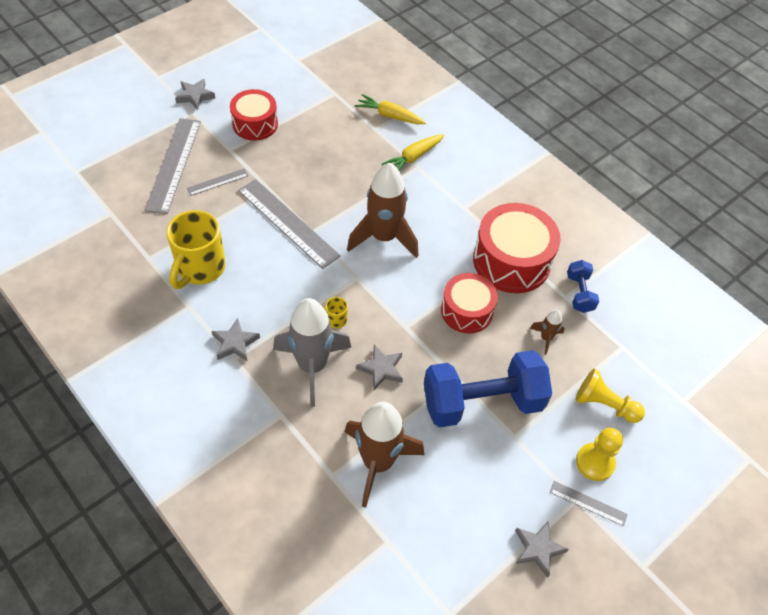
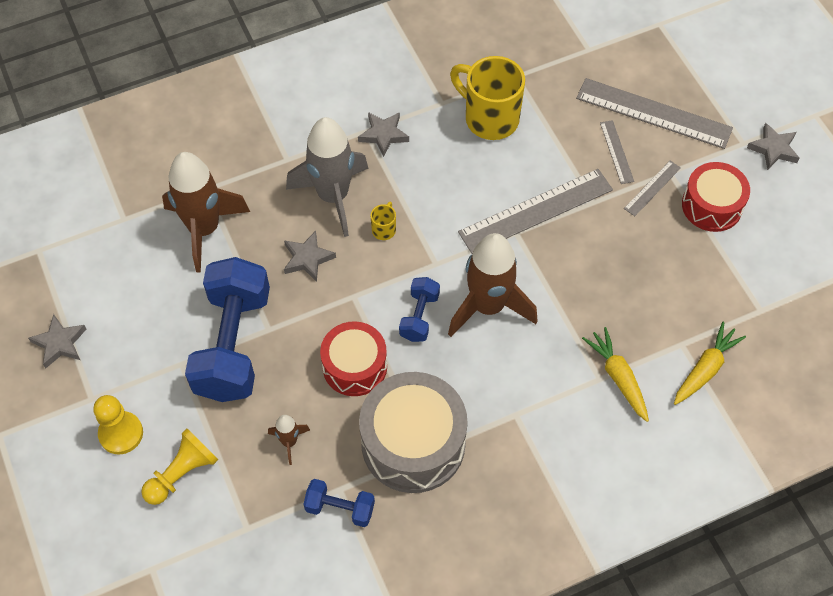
camera: 110 degrees right, 5 degrees up
red drum [473,203,561,293] -> grey drum [359,372,468,493]
grey ruler [550,481,628,526] -> grey ruler moved to [624,161,681,216]
none -> blue dumbbell [399,277,440,342]

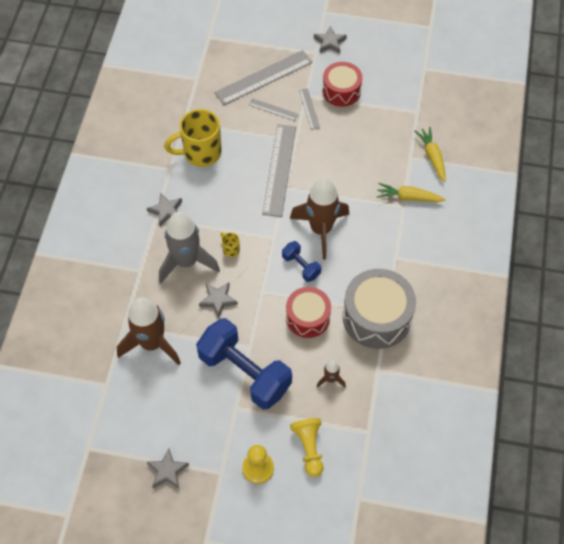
camera: 55 degrees left, 0 degrees up
blue dumbbell [304,479,375,527] -> none

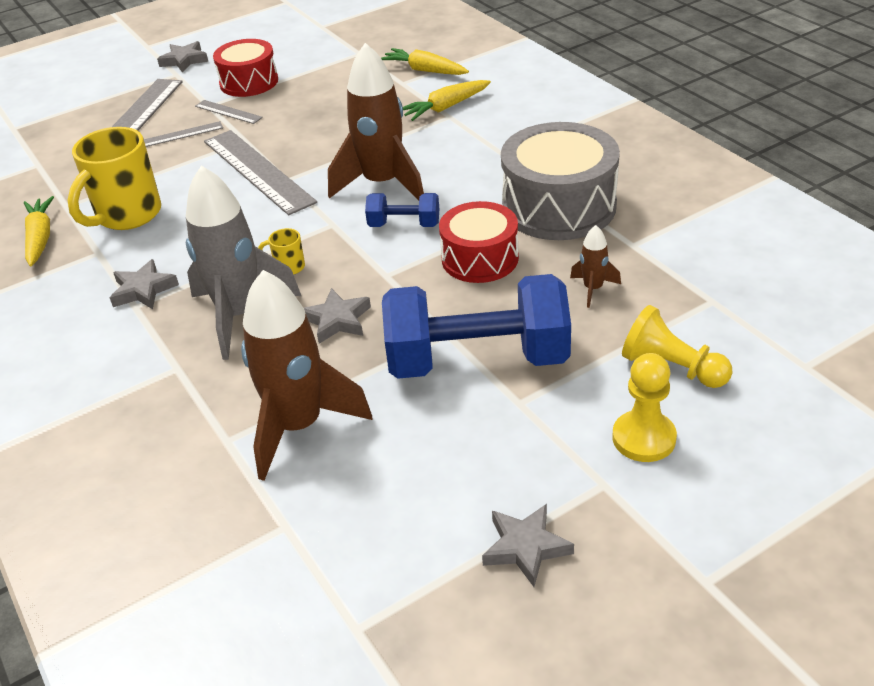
camera: 40 degrees left, 20 degrees down
none -> yellow carrot [24,196,54,266]

